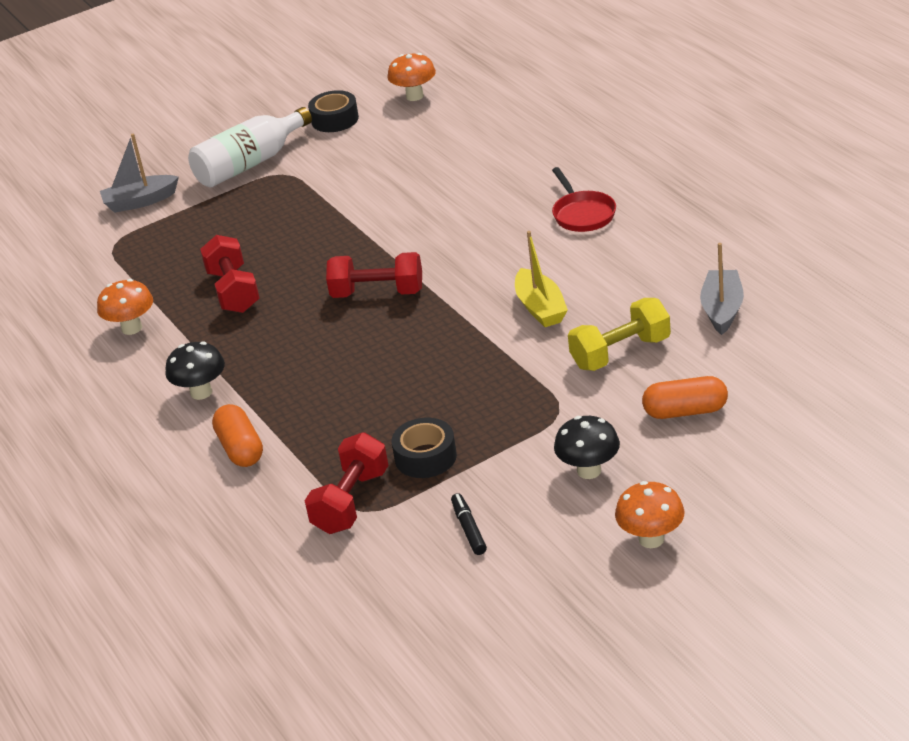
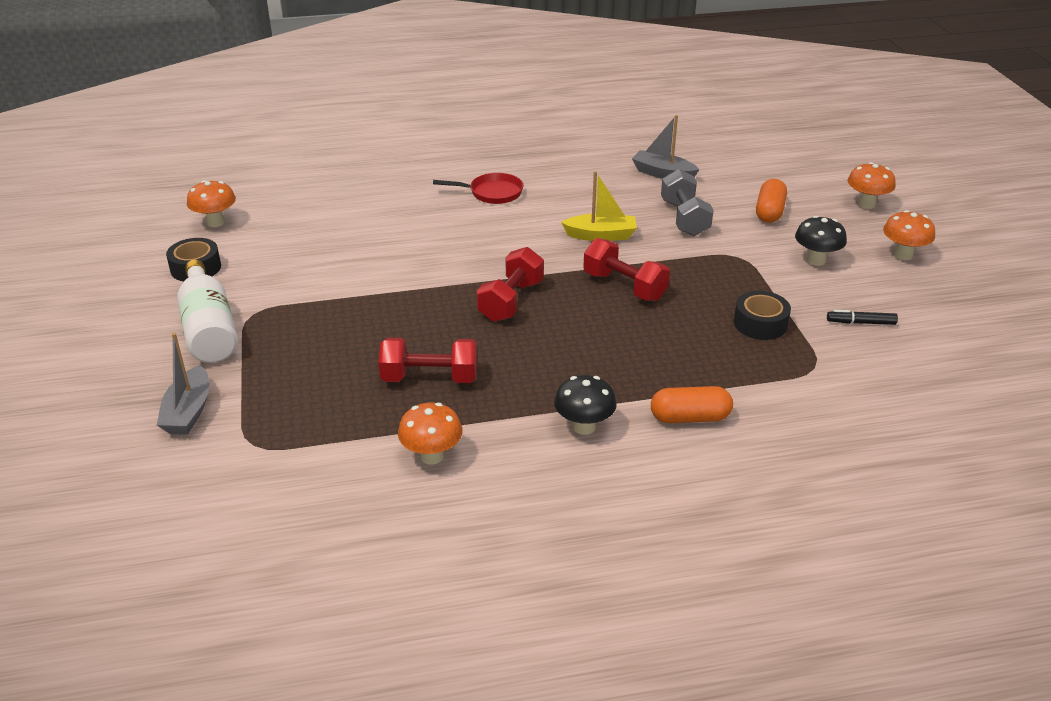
camera: 75 degrees left, 0 degrees up
red dumbbell [305,432,389,534] -> red dumbbell moved to [583,238,670,301]
yellow dumbbell [568,298,671,371] -> grey dumbbell [661,169,714,236]
none -> orange mushroom [848,162,896,209]

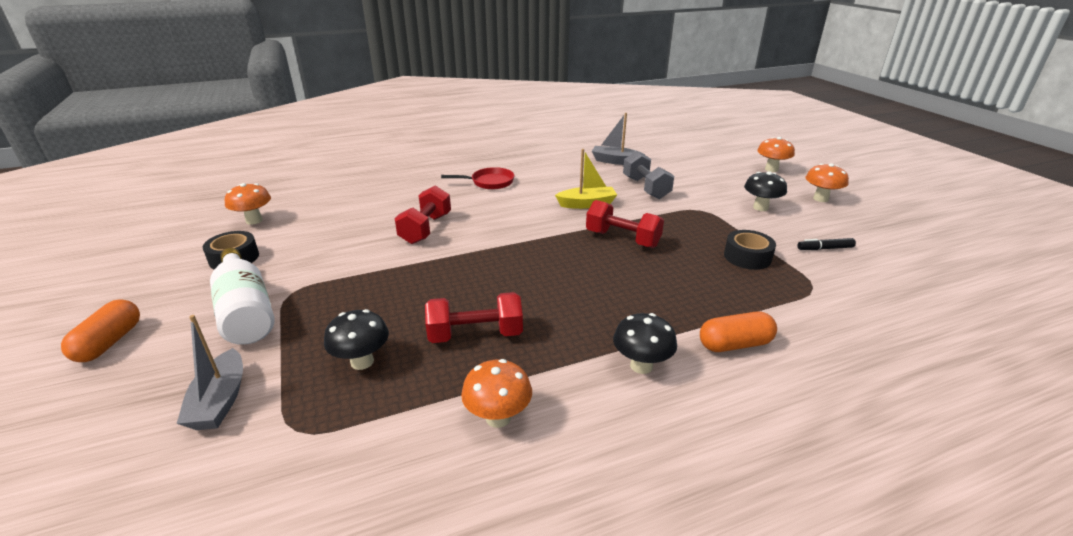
camera: 10 degrees left, 5 degrees down
red dumbbell [477,247,544,322] -> red dumbbell moved to [395,185,451,244]
orange capsule [756,179,787,223] -> orange capsule moved to [61,299,140,362]
none -> black mushroom [324,309,389,370]

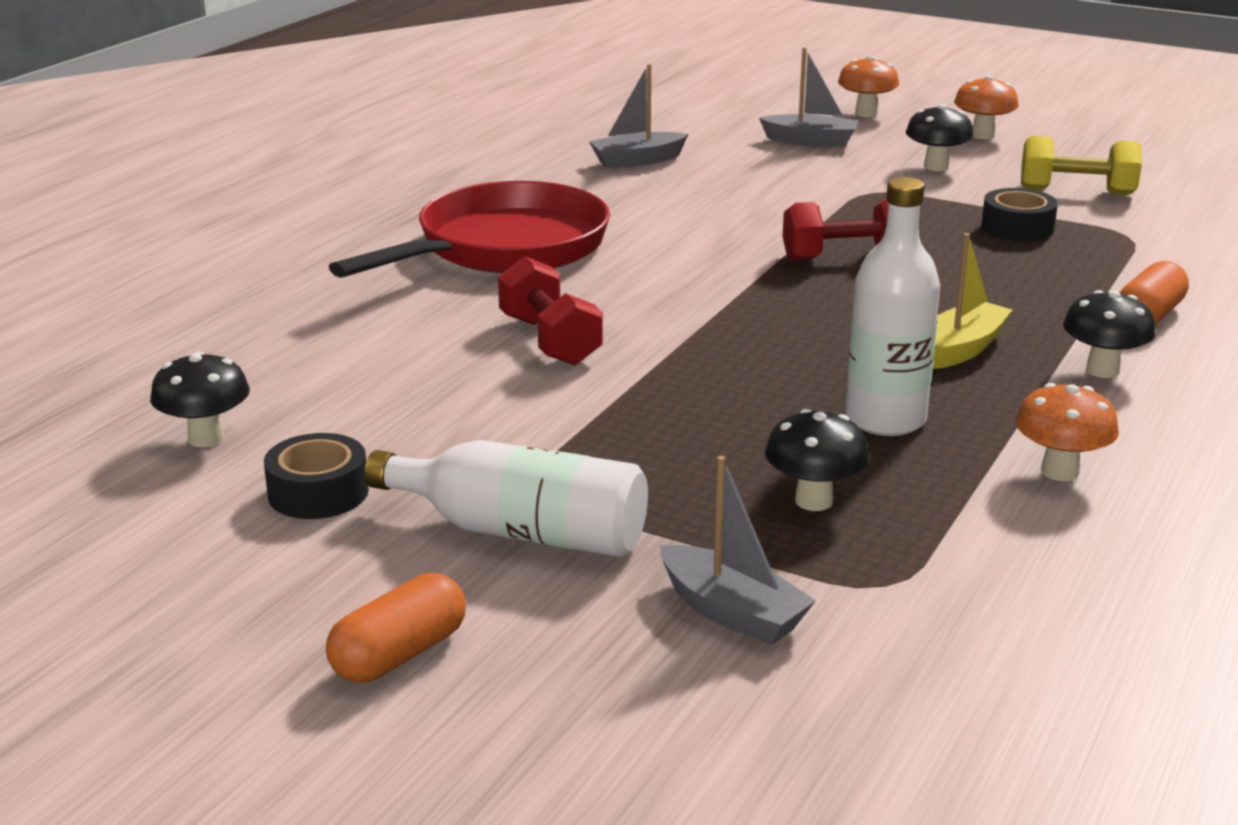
camera: 40 degrees left, 5 degrees down
orange capsule [61,299,140,362] -> orange capsule turned 75 degrees clockwise [326,573,466,682]
orange mushroom [225,183,271,225] -> black mushroom [150,352,250,447]
red dumbbell [425,292,523,343] -> white bottle [846,177,940,436]
red pan [441,167,514,190] -> red pan [329,181,610,278], size x2.16
yellow boat [555,149,617,209] -> yellow boat moved to [933,233,1013,369]
grey dumbbell [623,151,674,199] -> none
black marker [797,238,856,250] -> yellow dumbbell [1021,136,1142,195]
none -> grey boat [759,47,859,147]

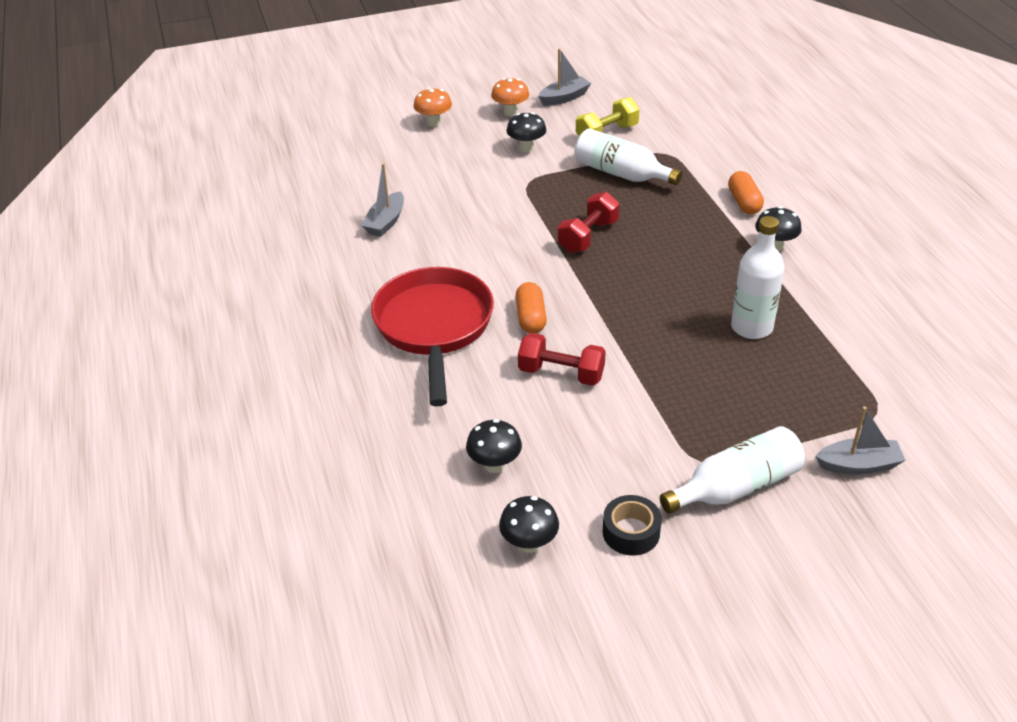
camera: 45 degrees left, 15 degrees up
orange capsule [326,573,466,682] -> orange capsule moved to [515,282,547,333]
grey boat [759,47,859,147] -> grey boat moved to [538,48,591,106]
black mushroom [765,409,870,511] -> black mushroom moved to [466,419,522,473]
yellow boat [933,233,1013,369] -> none
black tape [981,188,1058,242] -> white bottle [574,128,682,185]
orange mushroom [1015,383,1119,481] -> none

